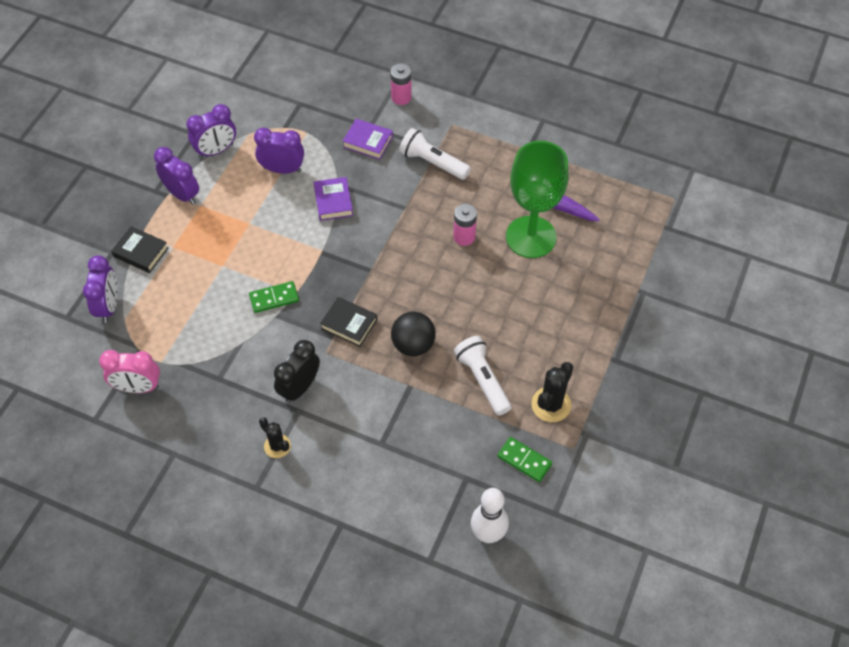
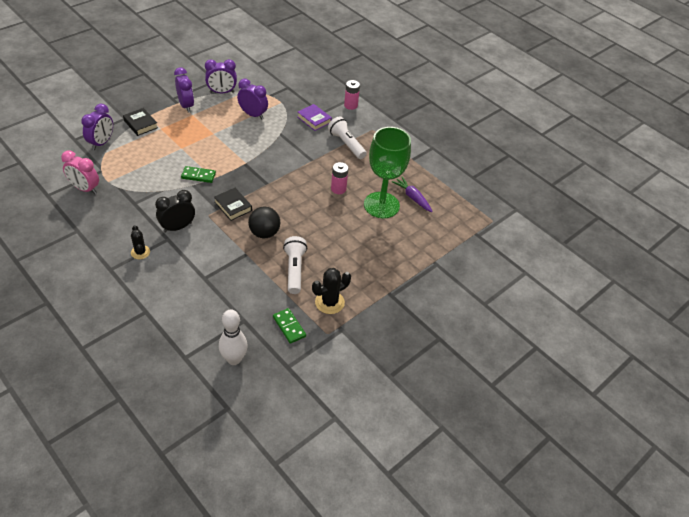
camera: 20 degrees right, 10 degrees down
purple book [314,177,353,221] -> none

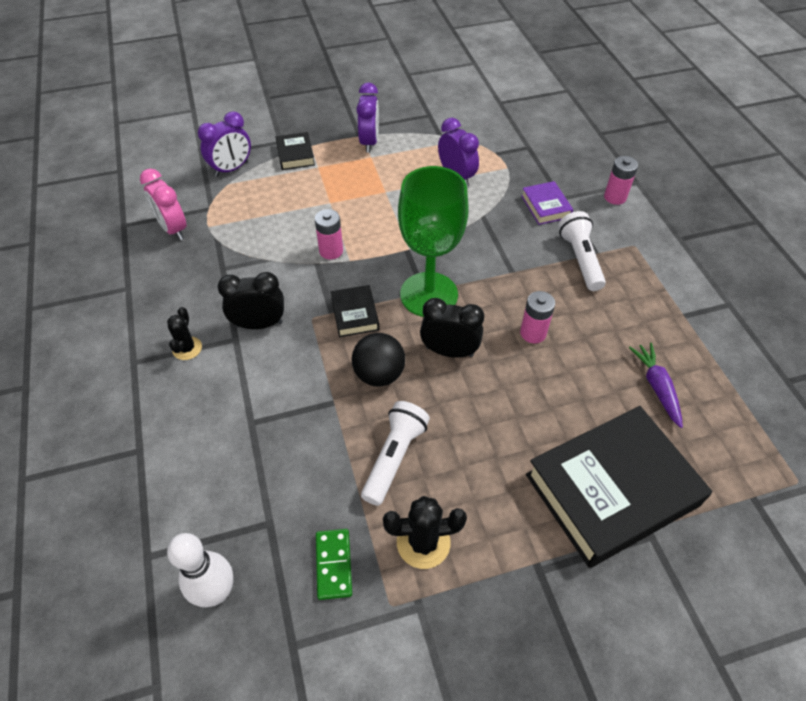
camera: 30 degrees right, 5 degrees up
green domino [181,166,216,183] -> pink battery [315,209,343,260]
purple clock [205,59,237,93] -> none
green goblet [364,127,411,218] -> green goblet moved to [398,166,469,317]
none -> black clock [420,298,484,358]
none -> black book [526,406,712,568]

